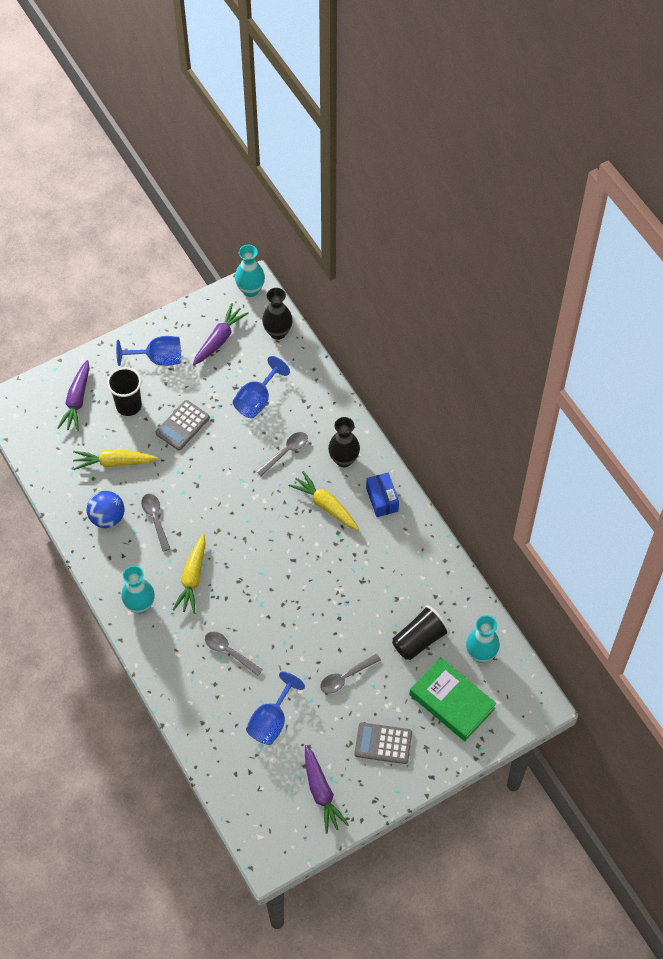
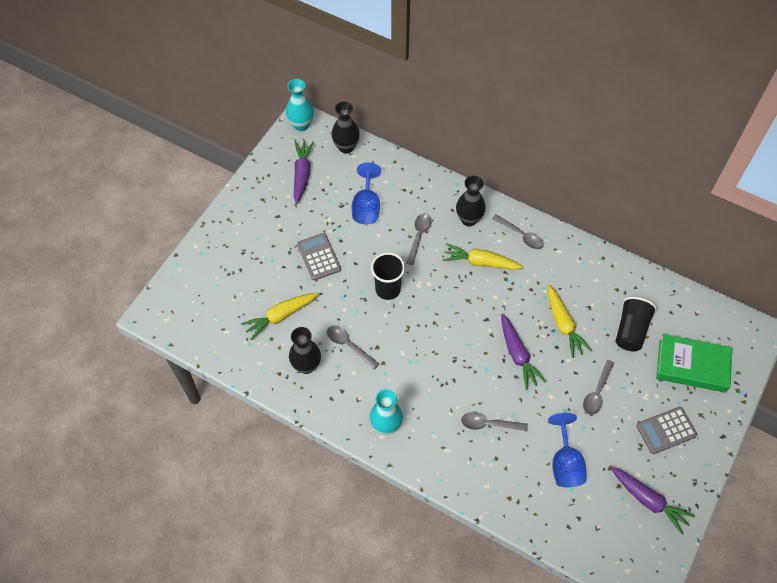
camera: 30 degrees left, 0 degrees up
purple carrot [57,360,89,432] -> purple carrot moved to [501,314,546,390]
blue ball [87,491,125,528] -> black vase [289,327,321,374]
black cup [107,367,142,416] -> black cup moved to [371,252,405,300]
blue goblet [116,336,181,366] -> none
grey calculator [155,400,210,450] -> grey calculator turned 150 degrees clockwise [297,233,341,281]
yellow carrot [172,534,206,614] -> yellow carrot moved to [547,284,592,358]
blue box [366,472,399,517] -> grey spoon [492,214,544,249]
turquoise vase [466,615,500,663] -> none

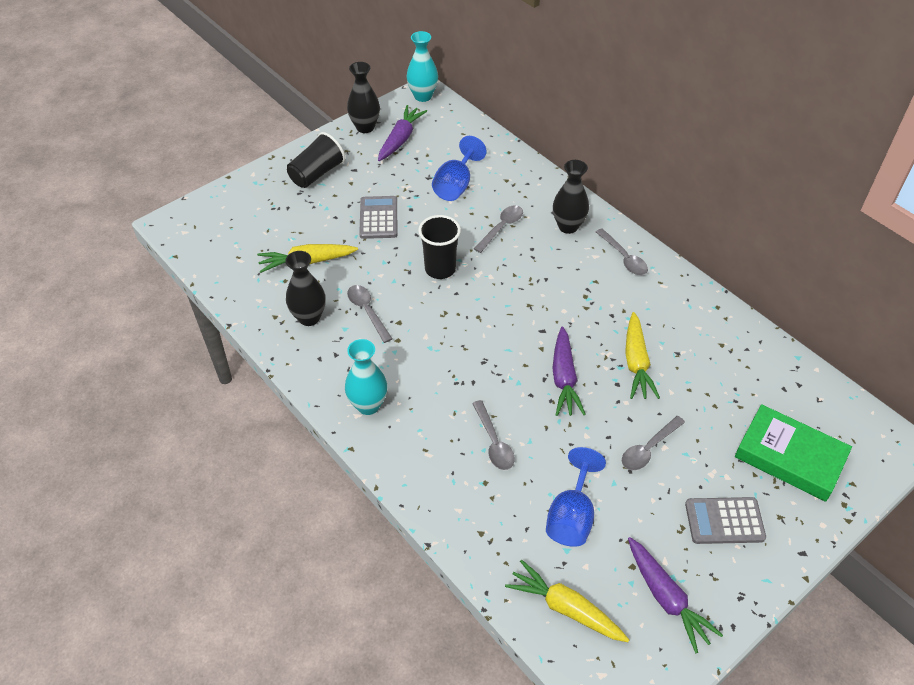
camera: 20 degrees right, 10 degrees down
black vase [332,101,360,154] -> black vase moved to [347,62,380,133]
yellow carrot [443,243,523,270] -> yellow carrot moved to [505,560,629,642]
grey spoon [461,412,528,431] -> grey spoon turned 135 degrees counterclockwise [472,400,515,470]
black cup [616,297,657,351] -> black cup moved to [287,132,345,188]

